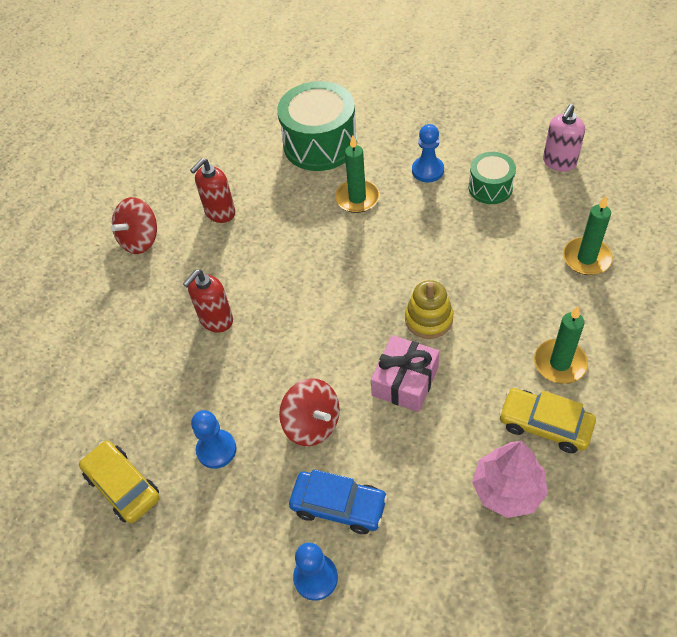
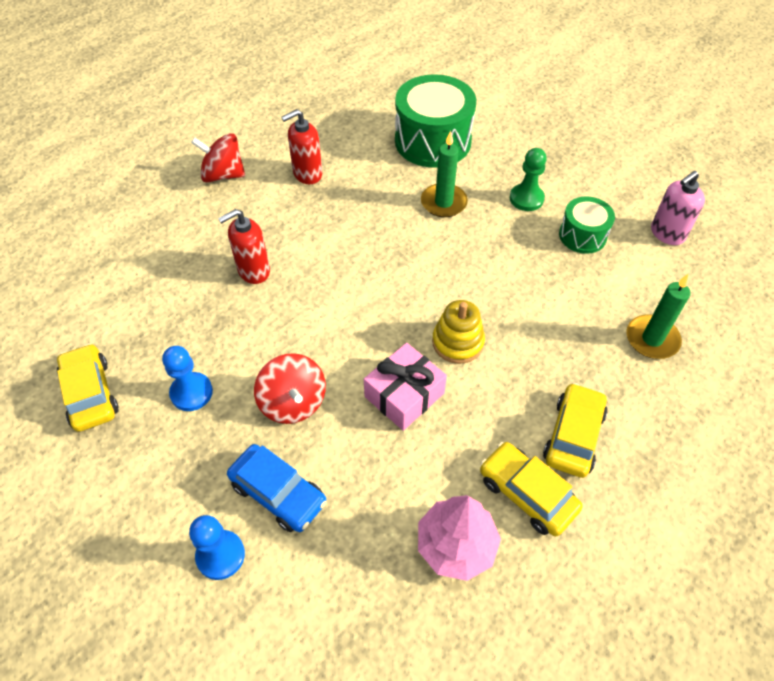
camera: 15 degrees right, 0 degrees up
red spinning top [111,197,157,254] -> red spinning top turned 45 degrees clockwise [191,133,245,183]
blue pawn [412,124,444,182] -> green pawn [510,148,547,211]
green candle [534,306,588,384] -> yellow car [543,383,607,478]

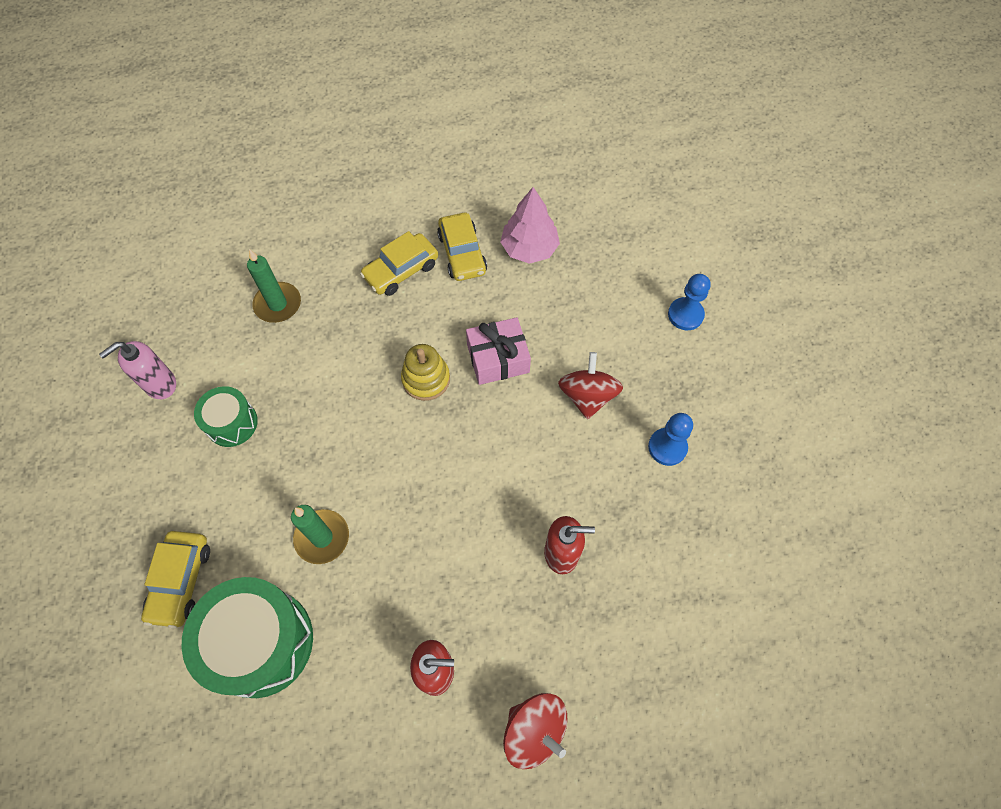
camera: 150 degrees left, 10 degrees up
yellow car [57,343,119,432] -> yellow car moved to [141,531,210,629]
blue car [227,444,327,532] -> none
green pawn [510,148,547,211] -> none
pink soap dispenser [651,171,705,245] -> pink soap dispenser turned 150 degrees clockwise [99,341,176,399]

